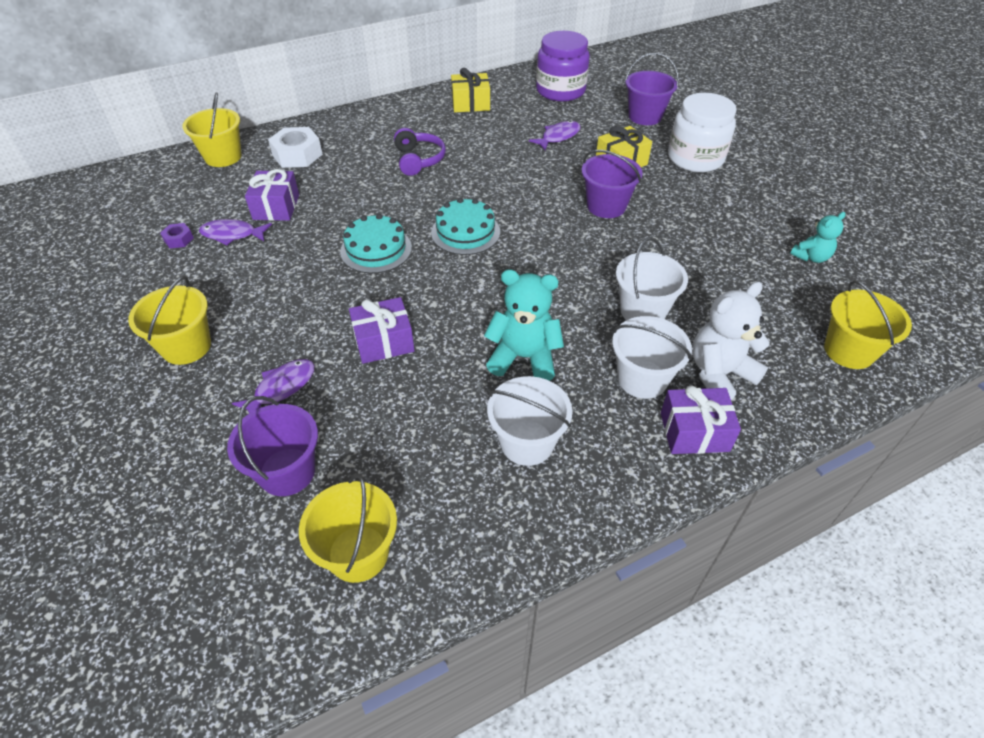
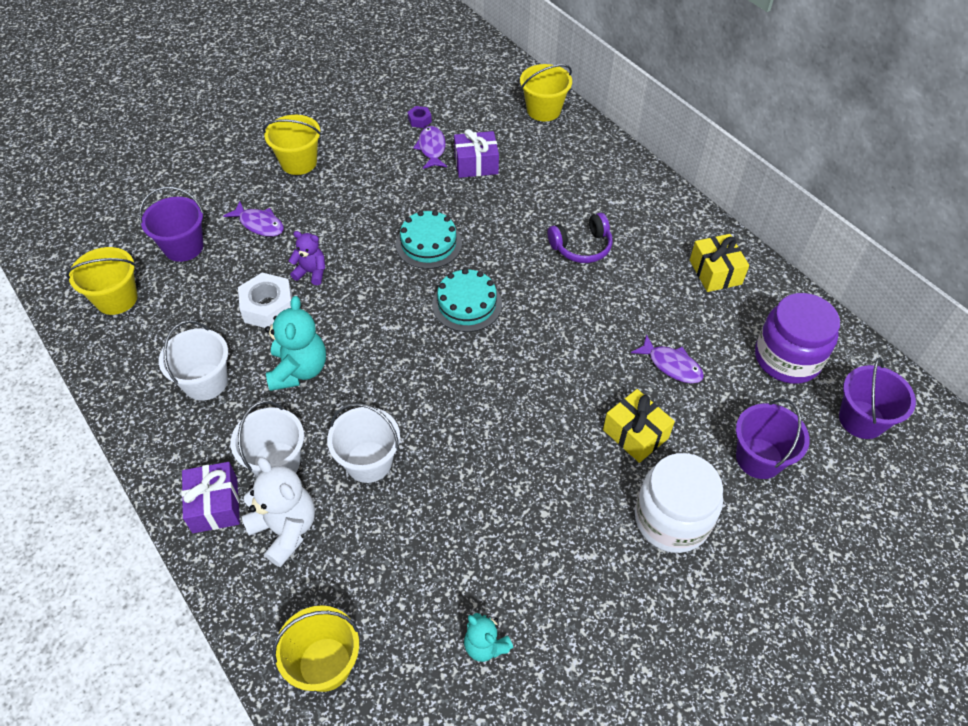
camera: 80 degrees right, 5 degrees up
white nut [268,127,323,168] -> white nut moved to [238,273,293,328]
purple gift [349,297,415,364] -> purple teddy bear [289,231,325,285]
purple bucket [582,150,643,218] -> purple bucket moved to [839,358,916,439]

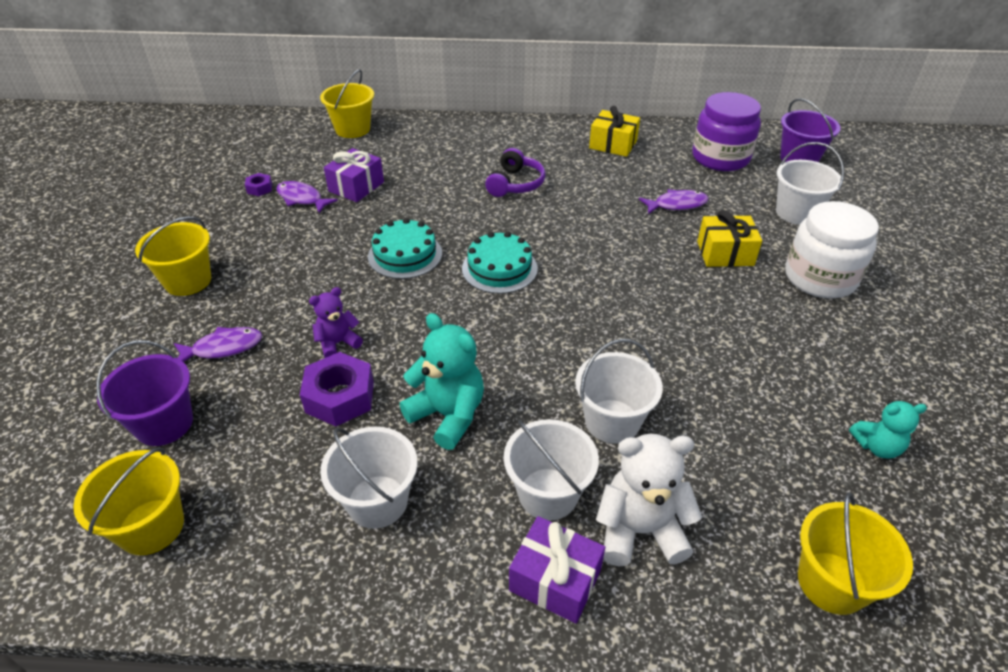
camera: 50 degrees left, 10 degrees down
white nut [238,273,293,328] -> purple nut [300,352,374,426]
purple bucket [736,399,810,479] -> white bucket [776,142,844,225]

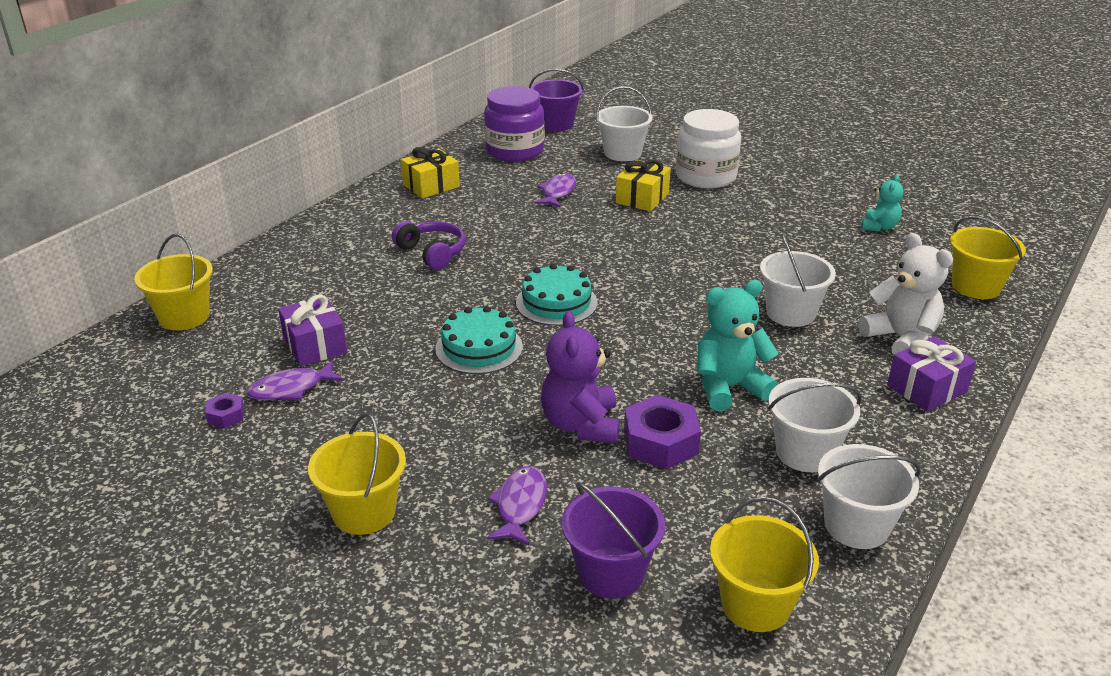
camera: 60 degrees left, 10 degrees down
purple teddy bear [309,287,363,358] -> purple teddy bear [541,311,620,443], size x1.67
white bucket [504,419,599,521] -> white bucket moved to [818,444,921,549]
white teddy bear [596,434,702,567] -> white teddy bear turned 120 degrees clockwise [858,233,953,355]

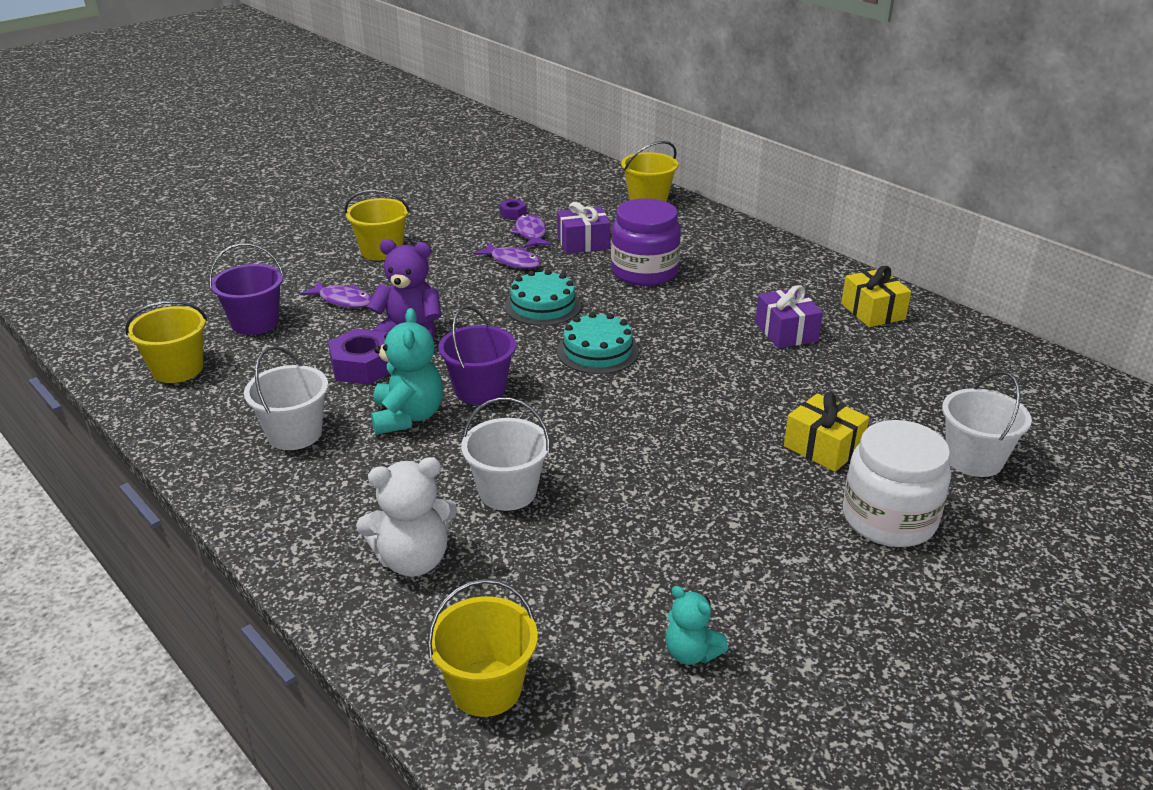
camera: 105 degrees right, 0 degrees up
purple headphones [392,221,465,270] -> none
purple jar [484,86,545,162] -> purple jar moved to [611,198,681,286]
purple bucket [529,69,584,131] -> purple bucket moved to [438,306,516,405]
purple fish [534,173,576,207] -> purple fish moved to [474,243,542,269]
white bucket [818,444,921,549] -> none
purple gift [887,336,976,412] -> purple gift moved to [755,285,823,348]

